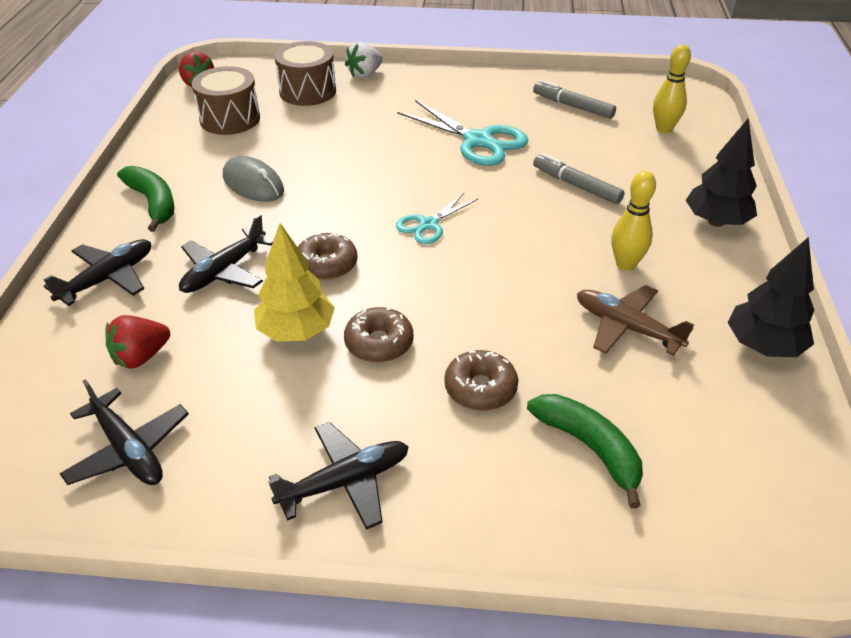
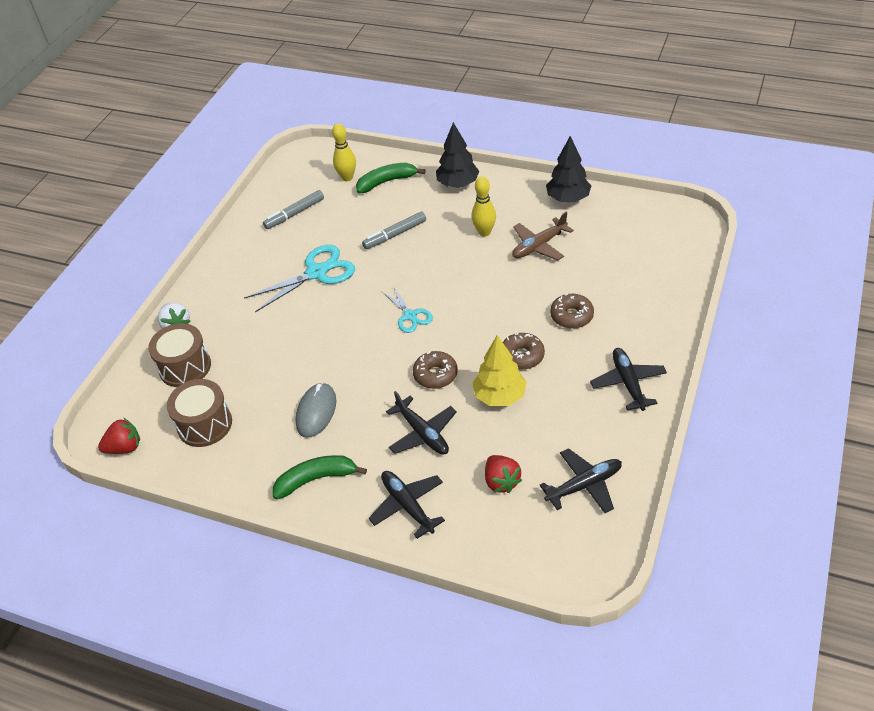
camera: 70 degrees left, 5 degrees up
grey mouse [223,156,284,202] -> grey mouse turned 45 degrees counterclockwise [295,382,336,438]
green banana [527,394,643,508] -> green banana moved to [356,163,426,193]

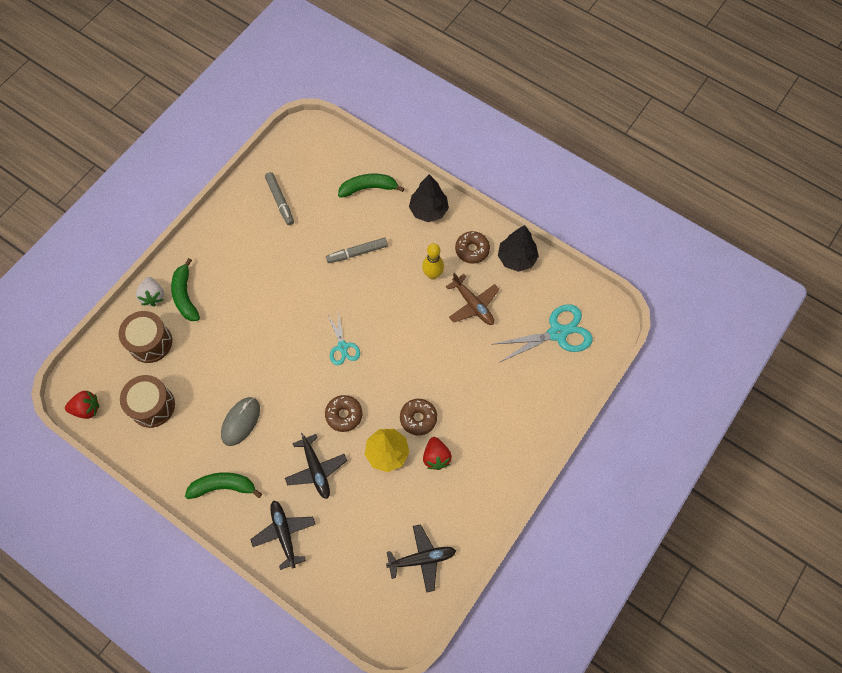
camera: 10 degrees right, 20 degrees up
turquoise scissors [244,245,355,312] -> turquoise scissors moved to [494,304,593,362]
grey marker [263,190,324,229] -> grey marker turned 90 degrees counterclockwise [265,172,294,225]
yellow bowling pin [332,123,356,181] -> none
red strawberry [485,455,522,493] -> red strawberry moved to [423,437,452,470]
brown plane [512,212,574,260] -> brown plane turned 105 degrees counterclockwise [446,273,499,325]
brown donut [550,293,594,329] -> brown donut moved to [455,231,490,264]
black plane [590,348,667,411] -> none
none -> green banana [171,258,200,321]

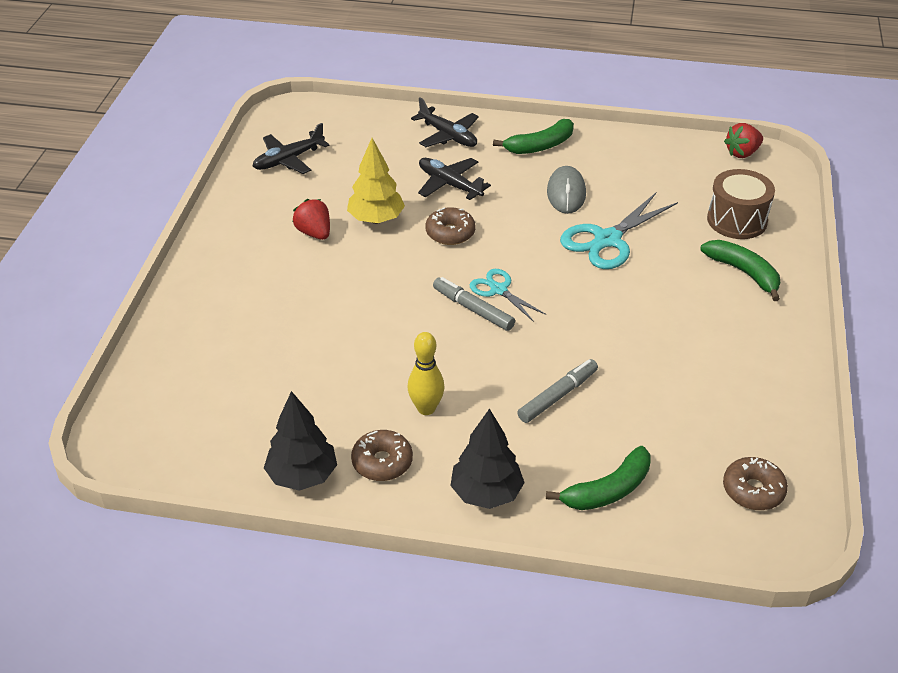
camera: 155 degrees right, 25 degrees down
brown drum [120,375,175,428] -> none
white strawberry [136,277,164,306] -> none
grey marker [265,172,294,225] -> grey marker moved to [433,277,515,331]
brown donut [400,399,437,435] -> brown donut moved to [723,457,788,510]
brown plane [446,273,499,325] -> none
turquoise scissors [494,304,593,362] -> turquoise scissors moved to [560,193,678,269]

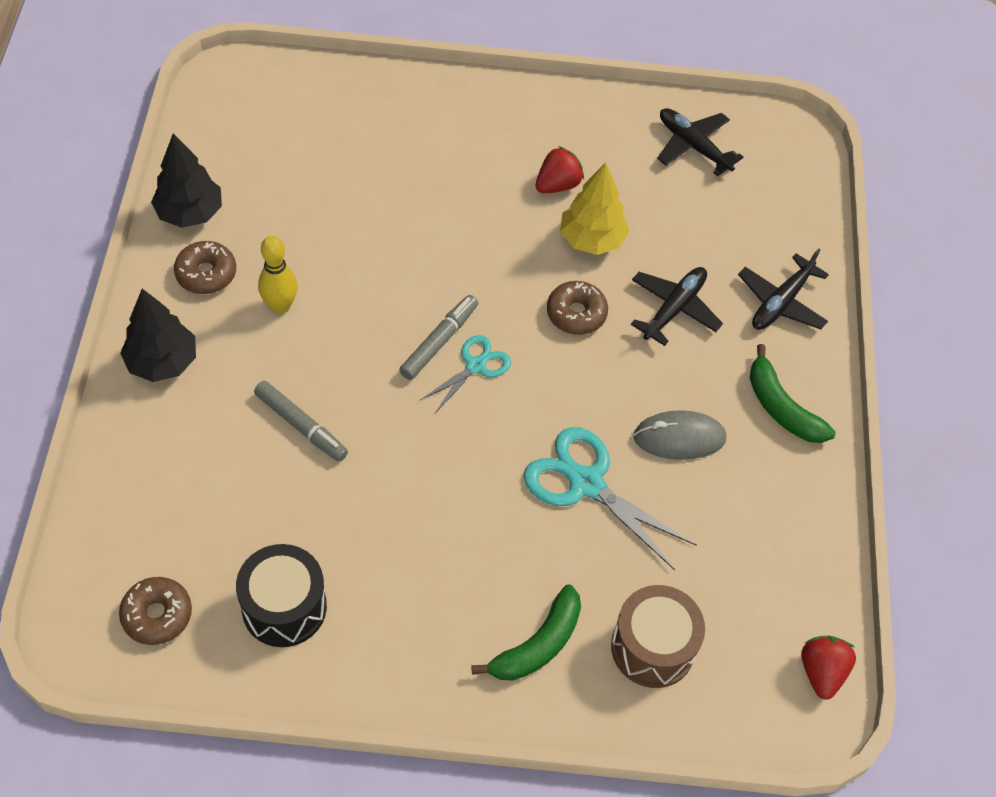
camera: 80 degrees right, 15 degrees up
green banana [546,446,650,510] -> none
red strawberry [724,123,763,158] -> red strawberry turned 45 degrees clockwise [801,636,856,700]
none -> black drum [236,544,327,647]

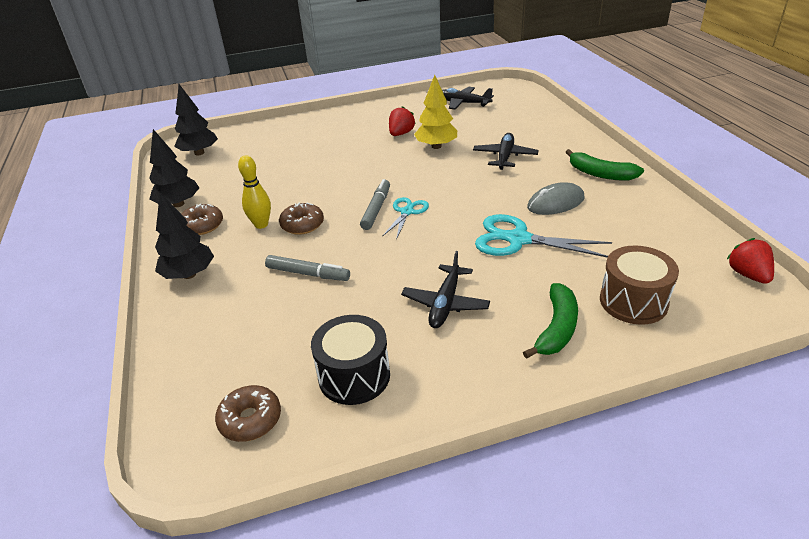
camera: 15 degrees left, 20 degrees down
brown donut [547,281,608,335] -> brown donut moved to [279,203,324,235]
black plane [738,248,829,330] -> black plane moved to [401,251,490,328]
none -> black tree [174,84,218,156]

